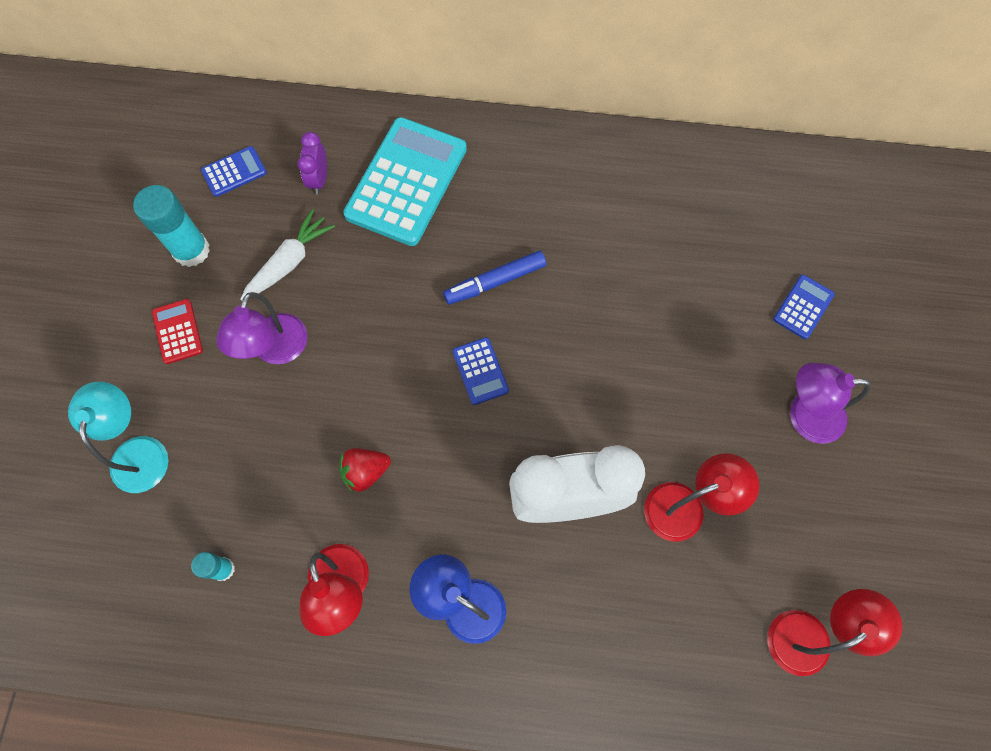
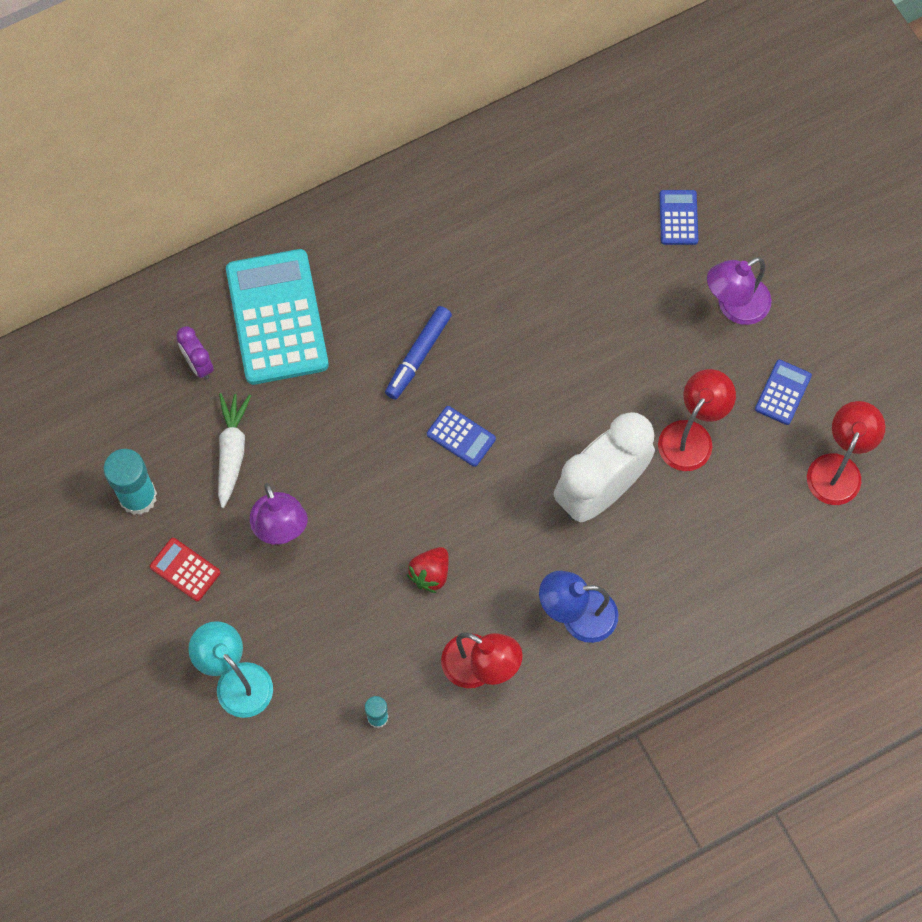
camera: 35 degrees left, 0 degrees up
blue calculator [201,146,267,197] -> blue calculator moved to [755,360,812,425]

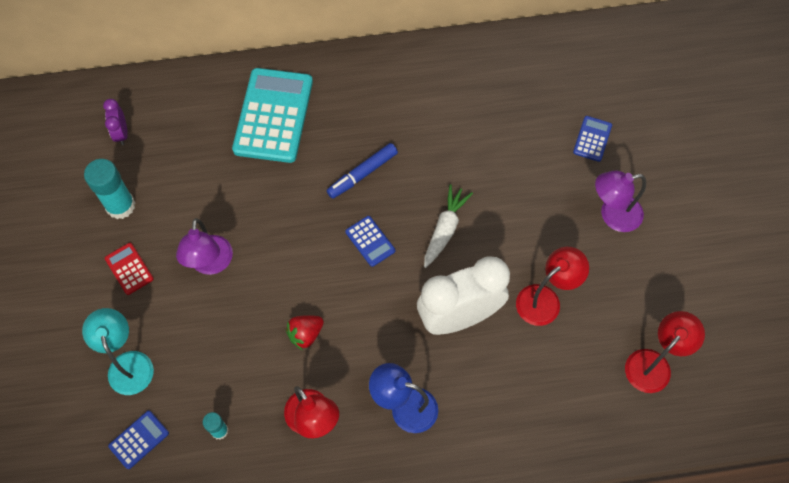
camera: 20 degrees right, 5 degrees down
purple clock [176,326,214,379] -> purple clock moved to [103,99,128,145]
white carrot [218,393,251,508] -> white carrot moved to [424,184,473,268]
blue calculator [755,360,812,425] -> blue calculator moved to [108,411,169,469]

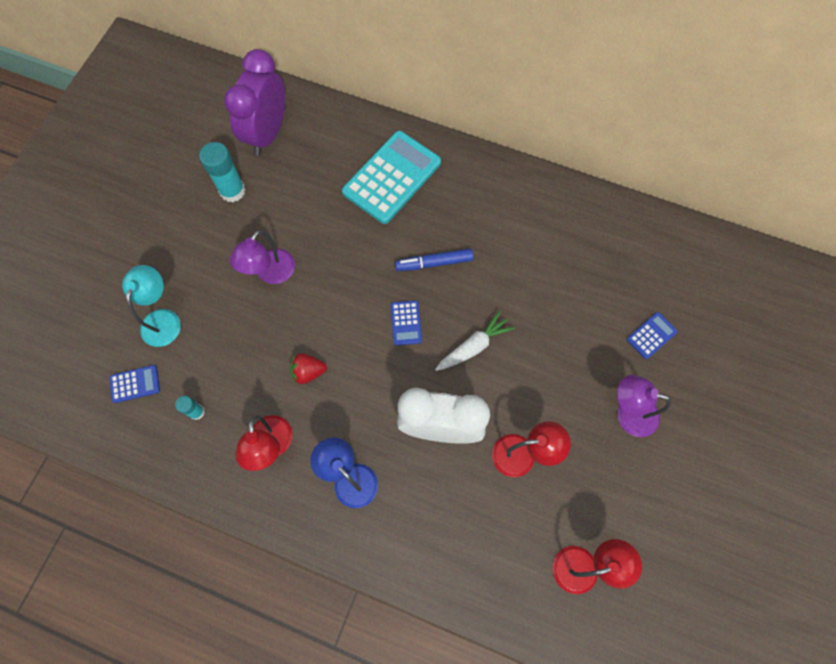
camera: 30 degrees right, 5 degrees up
purple clock [103,99,128,145] -> purple clock [224,49,285,156], size x2.26
red calculator [105,243,154,295] -> none

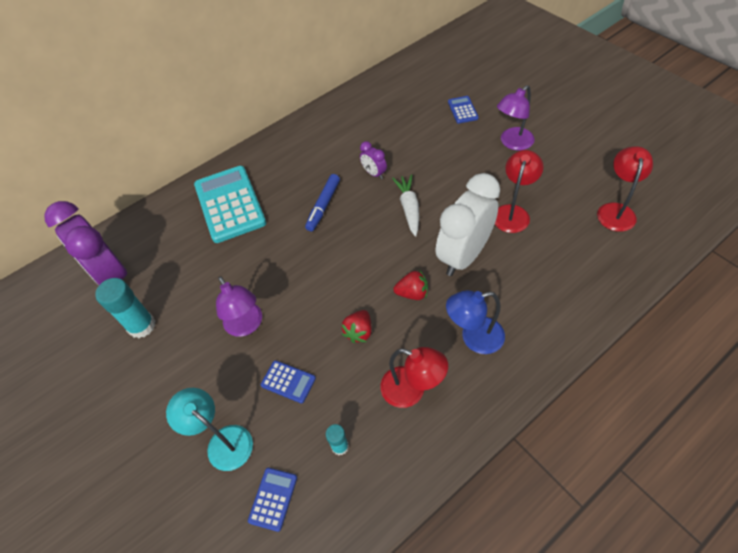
camera: 55 degrees left, 15 degrees down
blue calculator [391,300,422,346] -> blue calculator moved to [261,360,316,403]
none -> purple clock [360,141,387,179]
none -> red strawberry [393,271,428,300]

